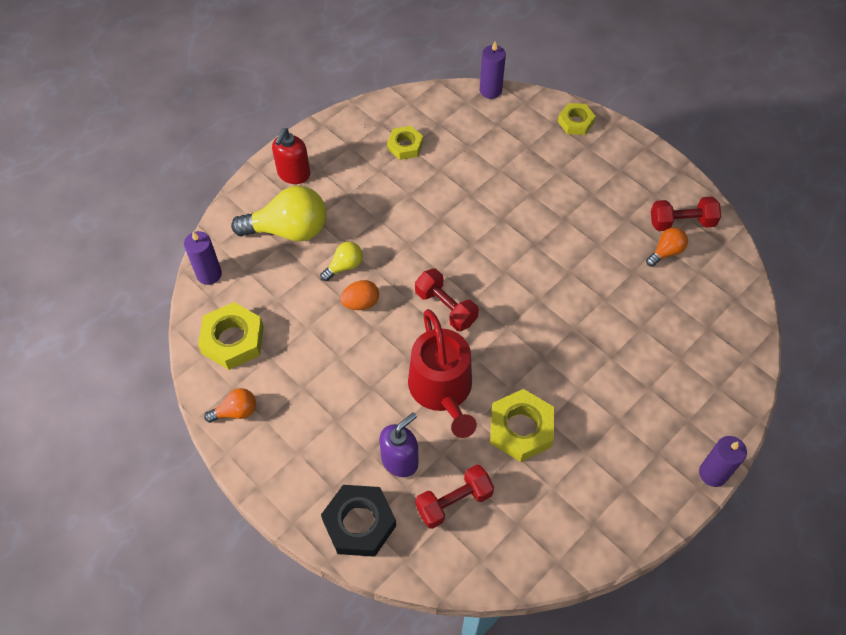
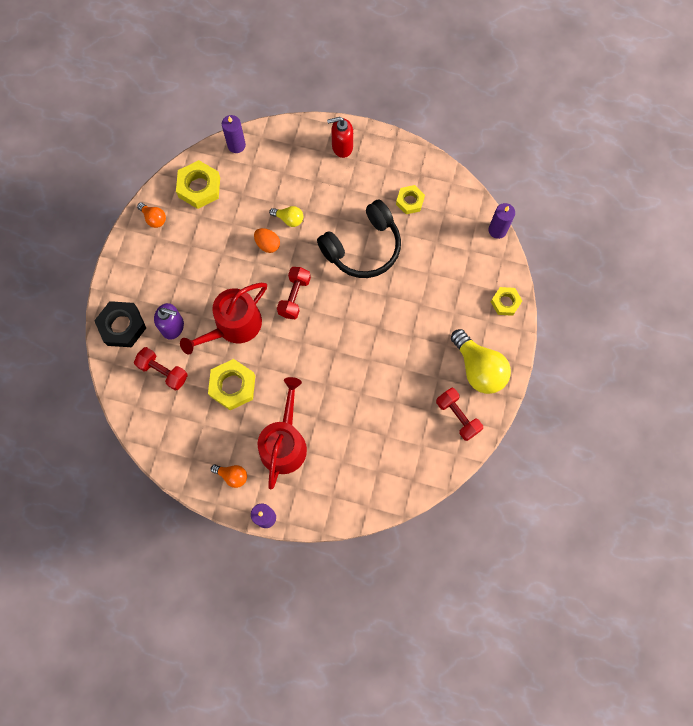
camera: 60 degrees right, 15 degrees up
yellow light bulb [231,186,327,241] -> yellow light bulb moved to [451,329,511,394]
orange light bulb [646,227,688,267] -> orange light bulb moved to [211,465,247,488]
none -> red watering can [258,377,307,489]
none -> black headphones [317,200,401,278]

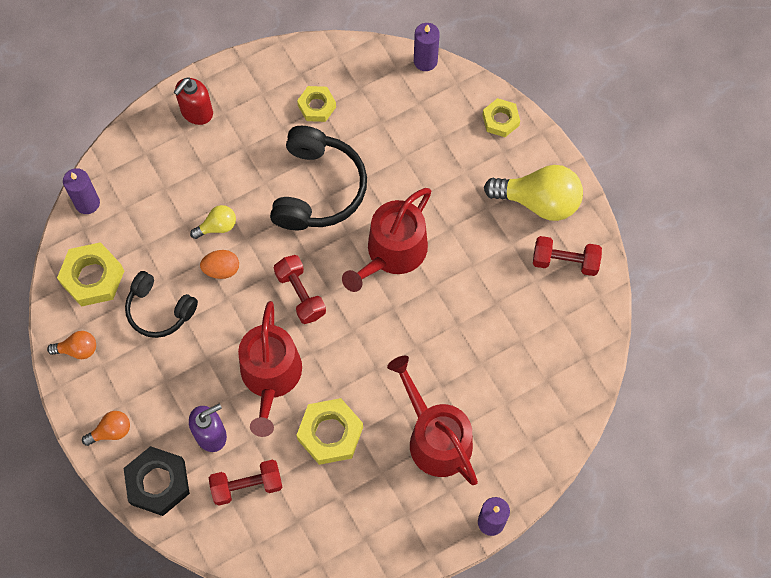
camera: 45 degrees left, 5 degrees down
orange light bulb [211,465,247,488] -> orange light bulb moved to [82,411,130,446]
none -> black headphones [125,271,198,338]
none -> red watering can [342,188,431,292]

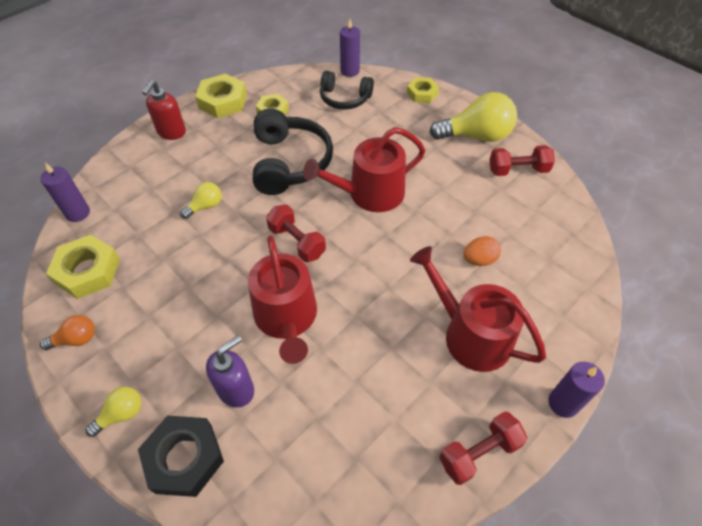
camera: 15 degrees left, 15 degrees down
orange light bulb [82,411,130,446] -> yellow light bulb [86,386,141,437]
black headphones [125,271,198,338] -> black headphones moved to [320,71,374,109]
orange egg [200,250,239,279] -> orange egg moved to [464,236,501,266]
red dumbbell [208,460,283,506] -> red dumbbell moved to [439,411,527,485]
yellow nut [296,398,363,465] -> yellow nut moved to [195,74,247,118]
red watering can [342,188,431,292] -> red watering can turned 45 degrees clockwise [303,127,425,212]

